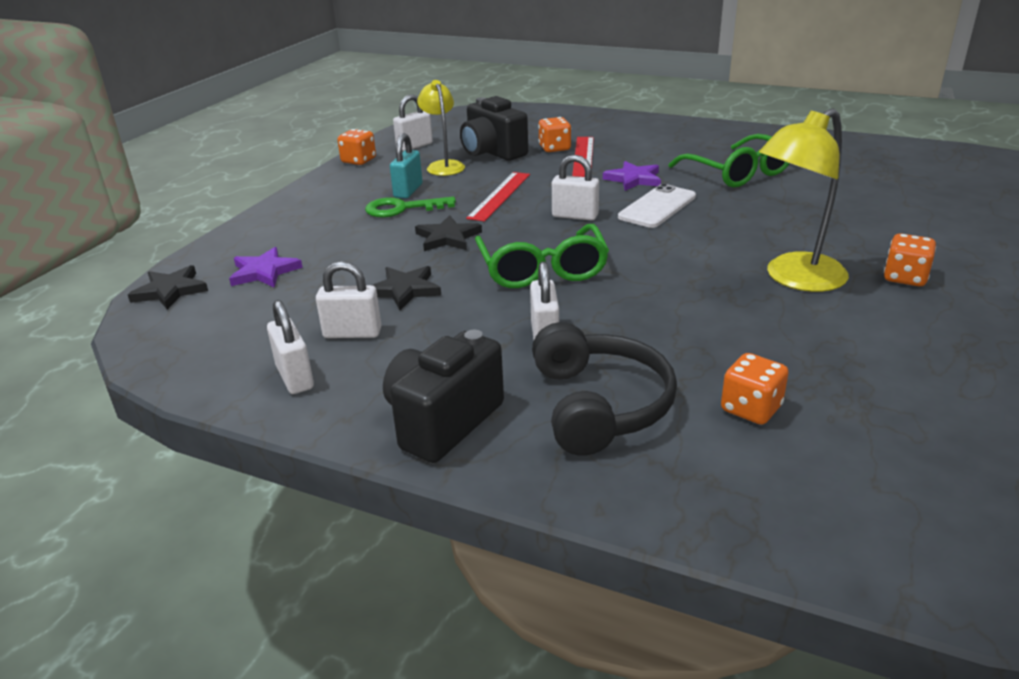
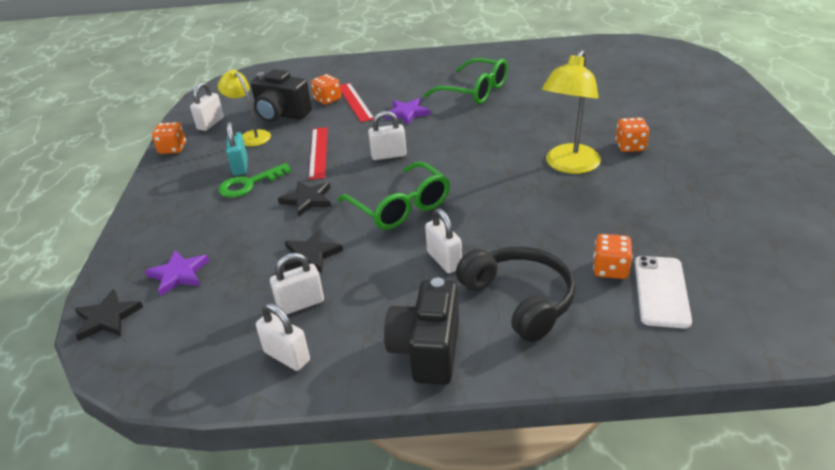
camera: 25 degrees left, 5 degrees up
white phone [618,184,696,228] -> white phone moved to [635,256,692,328]

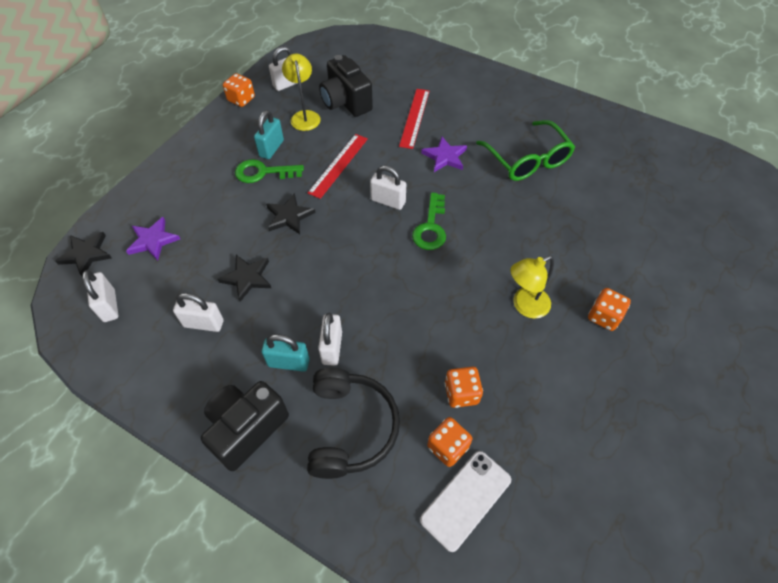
camera: 30 degrees right, 20 degrees up
white padlock [256,303,310,371] -> white padlock moved to [82,270,119,322]
orange dice [311,74,341,105] -> orange dice moved to [445,367,483,408]
green glasses [338,162,450,230] -> none
yellow lamp [542,50,601,174] -> yellow lamp [511,256,554,319], size x0.66
none -> turquoise padlock [261,334,310,372]
none -> green key [412,192,446,250]

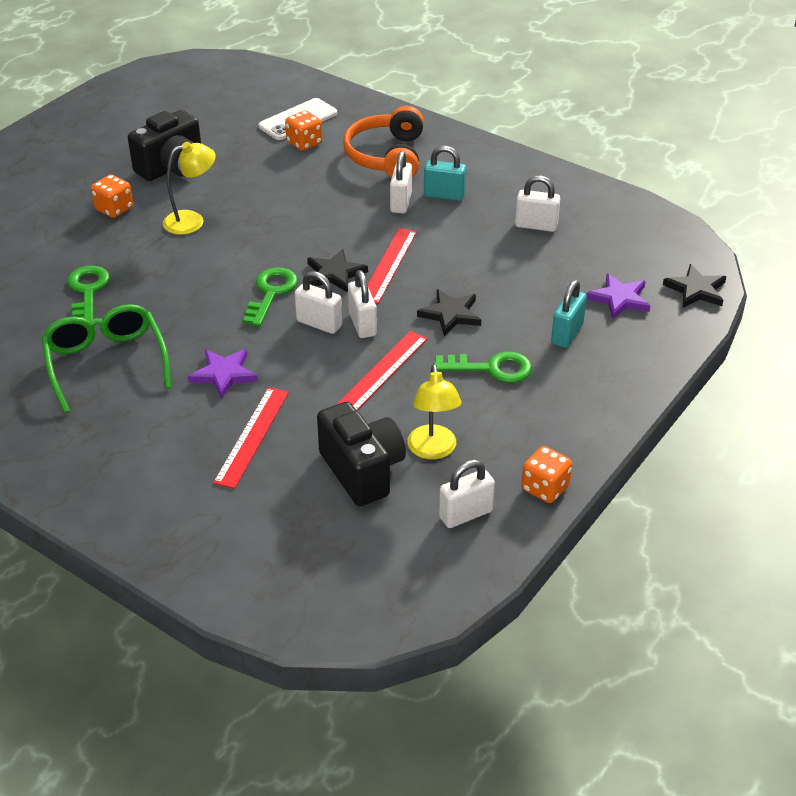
camera: 175 degrees left, 15 degrees down
white padlock [82,270,119,322] -> white padlock moved to [348,270,377,338]
black camera [201,381,289,471] -> black camera moved to [128,110,201,181]
black star [217,255,271,302] -> black star moved to [307,249,368,293]
turquoise padlock [254,110,284,159] -> turquoise padlock moved to [551,280,587,348]
black headphones [307,368,400,479] -> orange headphones [343,106,424,178]
orange dice [445,367,483,408] -> none
none -> green key [67,266,110,321]
none -> red ruler [368,228,417,304]

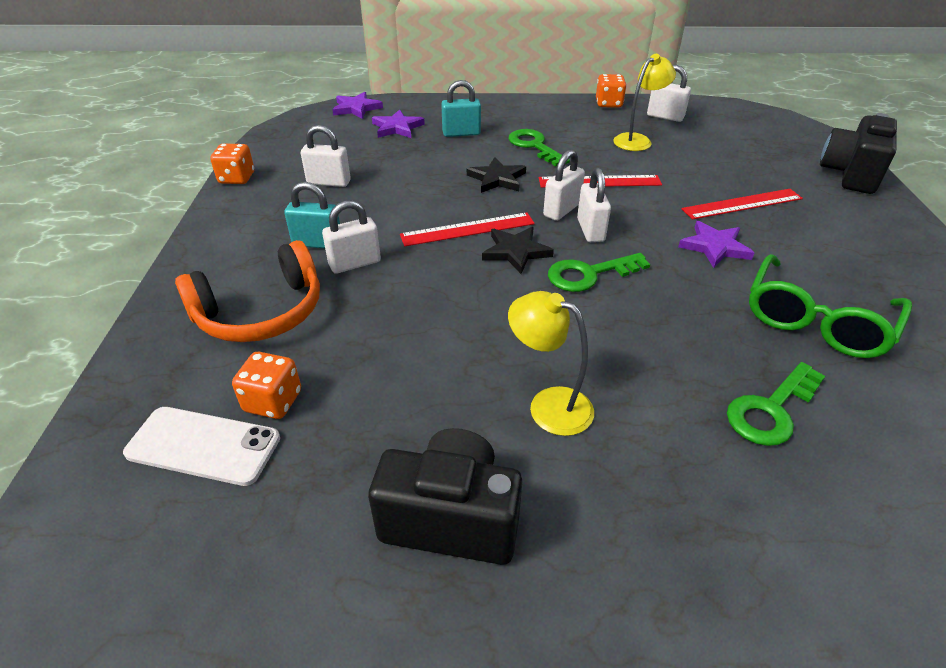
camera: 125 degrees left, 0 degrees up
orange dice [91,174,133,218] -> orange dice moved to [210,143,254,184]
black camera [317,402,406,506] -> black camera moved to [820,113,897,194]
turquoise padlock [424,146,466,201] -> turquoise padlock turned 60 degrees counterclockwise [284,182,340,249]
white padlock [515,175,561,232] -> white padlock turned 60 degrees counterclockwise [301,125,351,187]
black star [663,264,726,308] -> purple star [332,92,383,119]

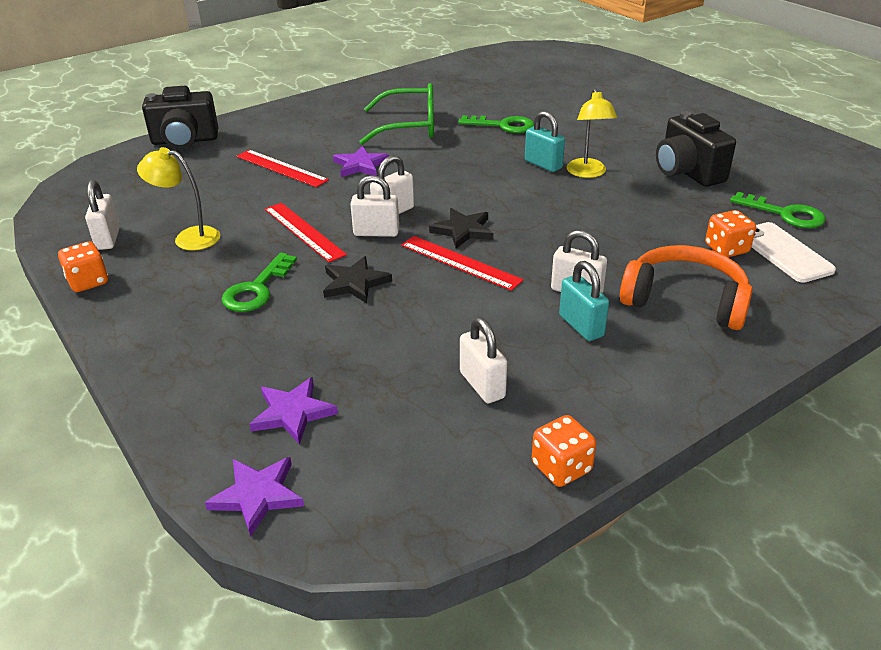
camera: 125 degrees left, 5 degrees down
turquoise padlock [441,80,481,137] -> turquoise padlock moved to [525,111,565,172]
green key [548,253,651,292] -> green key moved to [730,192,826,228]

